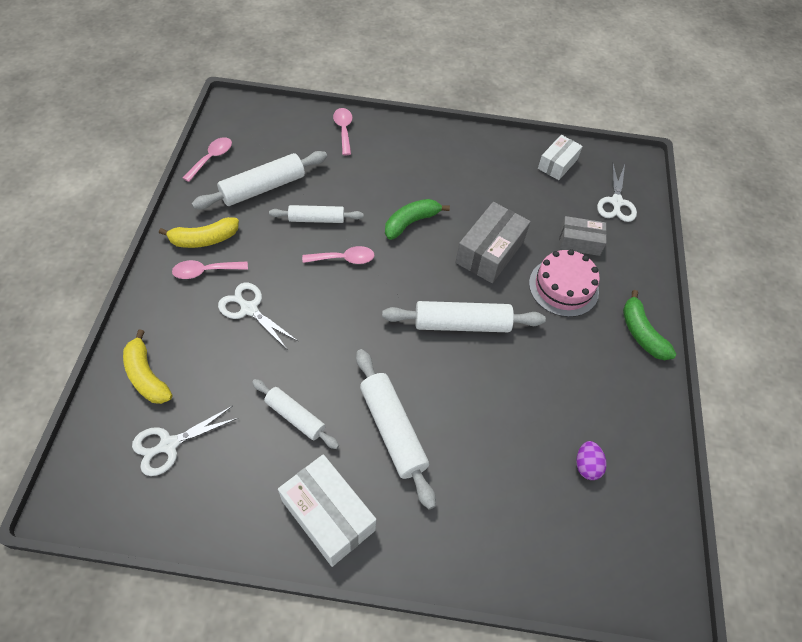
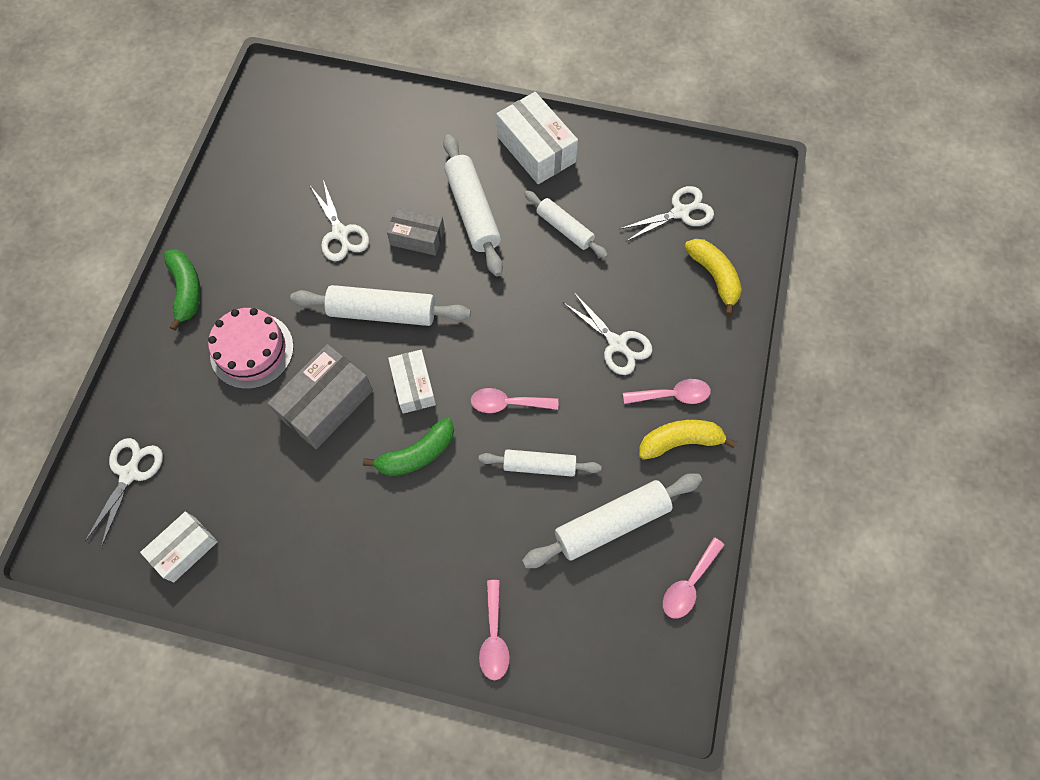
camera: 170 degrees left, 10 degrees up
grey box [559,216,607,256] -> grey box moved to [387,206,445,256]
purple egg [576,441,607,480] -> none
none -> white scissors [310,180,369,261]
none -> white box [388,350,436,414]

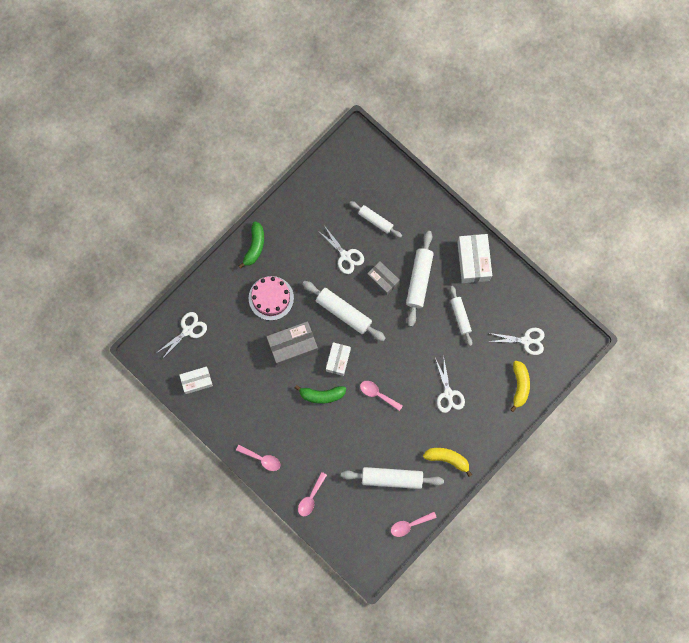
camera: 30 degrees right, 10 degrees up
white scissors [310,180,369,261] -> white scissors turned 45 degrees counterclockwise [317,227,364,274]
white rolling pin [479,449,601,477] -> white rolling pin moved to [350,201,402,238]
pink spoon [623,379,711,404] -> pink spoon moved to [236,445,281,471]

